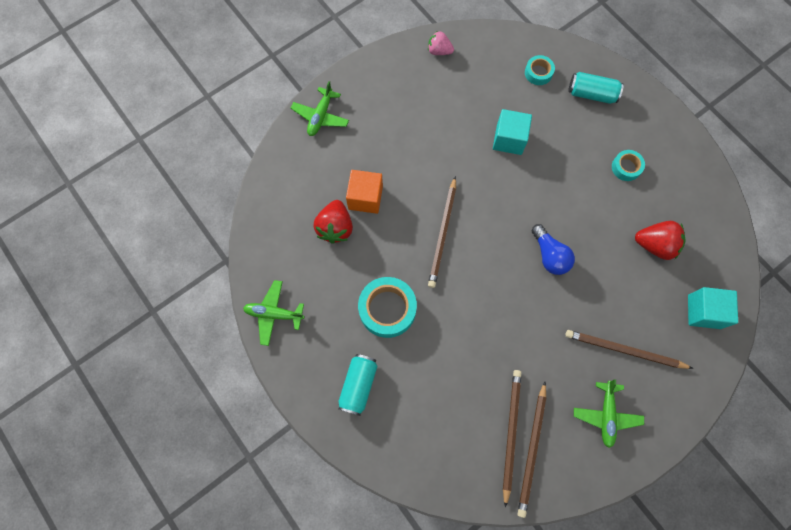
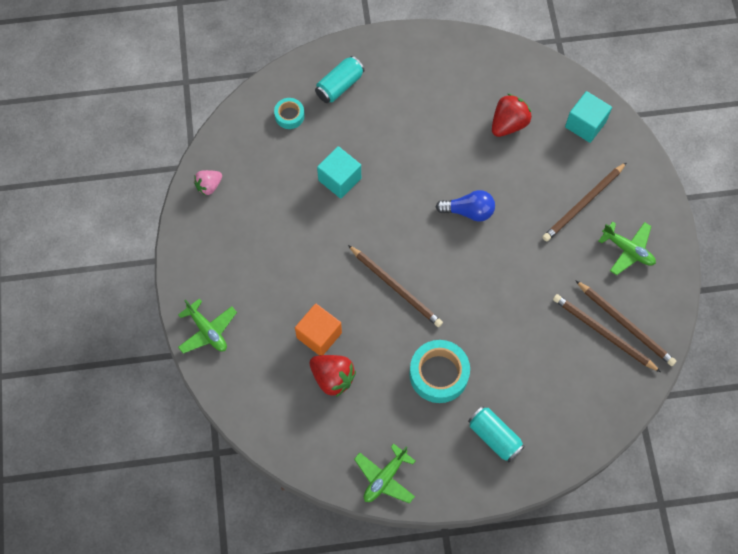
camera: 60 degrees left, 5 degrees down
turquoise tape [612,150,645,181] -> none

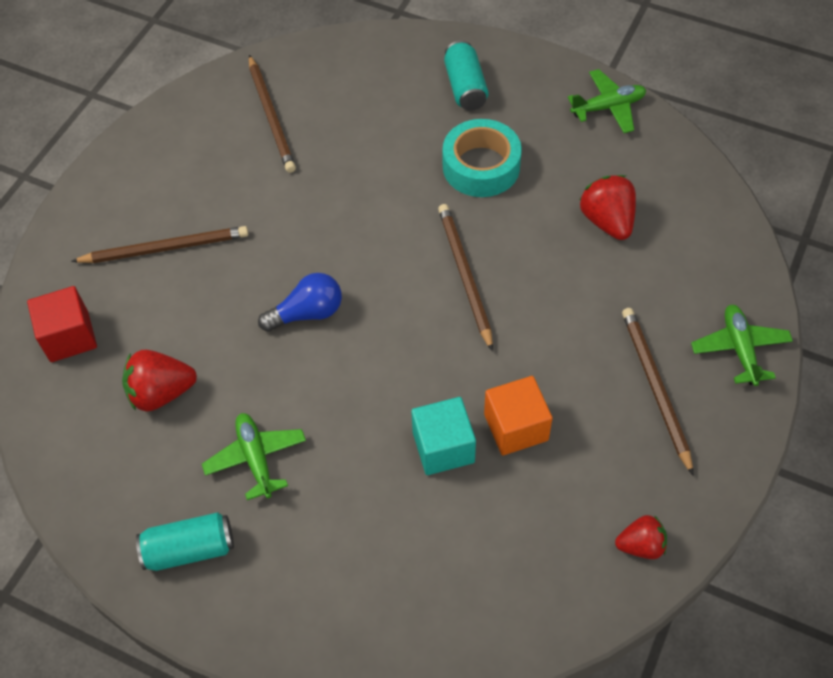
camera: 145 degrees left, 10 degrees down
pink strawberry [194,170,222,196] -> red strawberry [615,515,667,559]
turquoise tape [274,98,305,129] -> none
orange cube [295,303,342,355] -> orange cube moved to [484,376,553,455]
turquoise can [315,56,364,103] -> turquoise can moved to [136,512,234,571]
blue light bulb [436,190,495,222] -> blue light bulb turned 120 degrees clockwise [258,273,342,332]
turquoise cube [565,91,612,143] -> red cube [27,286,97,362]
brown pencil [575,280,676,366] -> brown pencil moved to [622,308,693,475]
green plane [599,222,656,275] -> green plane moved to [202,413,306,500]

